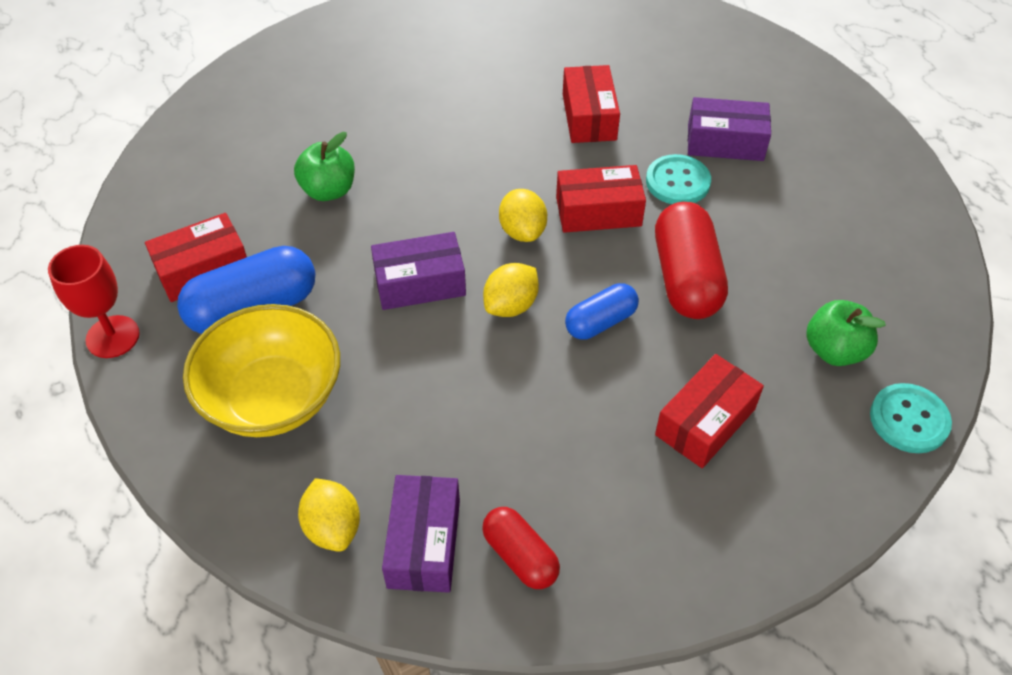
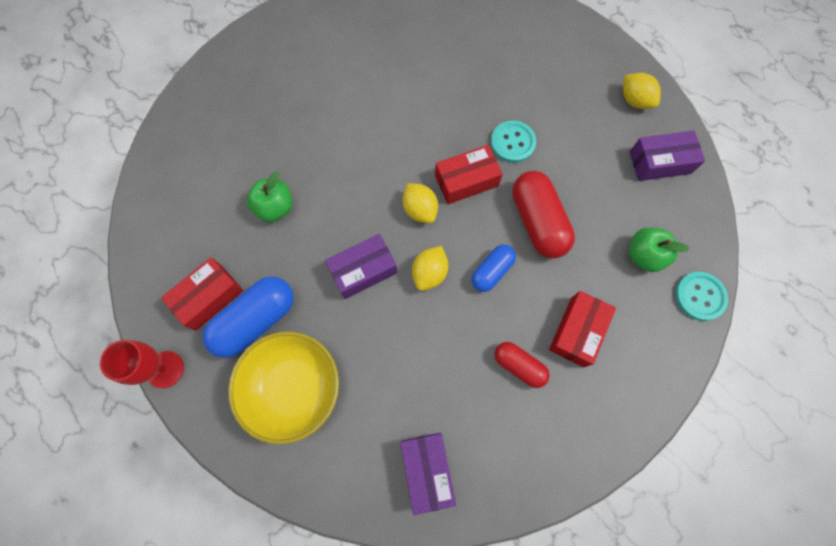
camera: 15 degrees left, 20 degrees up
yellow lemon [298,478,360,552] -> yellow lemon moved to [623,73,661,109]
red capsule [482,507,560,589] -> red capsule moved to [494,342,550,388]
red box [563,65,620,143] -> none
purple box [688,97,771,161] -> purple box moved to [630,131,705,181]

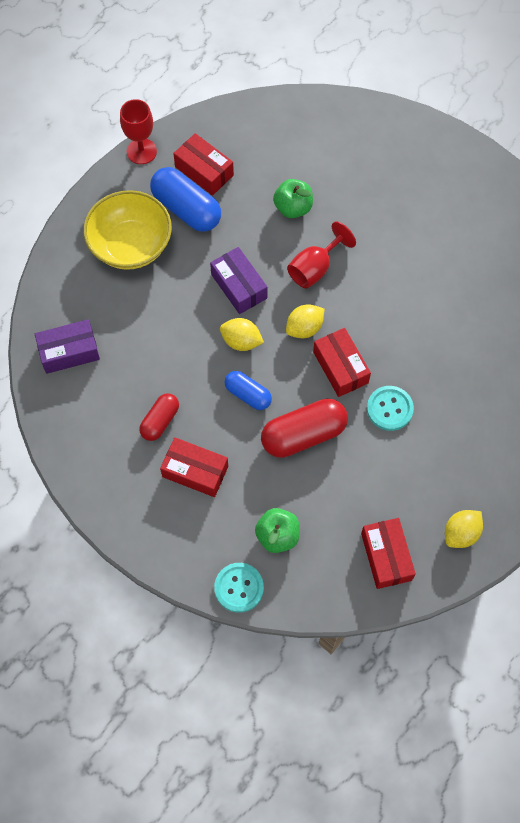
camera: 85 degrees right, 5 degrees down
purple box [630,131,705,181] -> red box [361,518,416,589]
none -> red goblet [287,221,356,289]

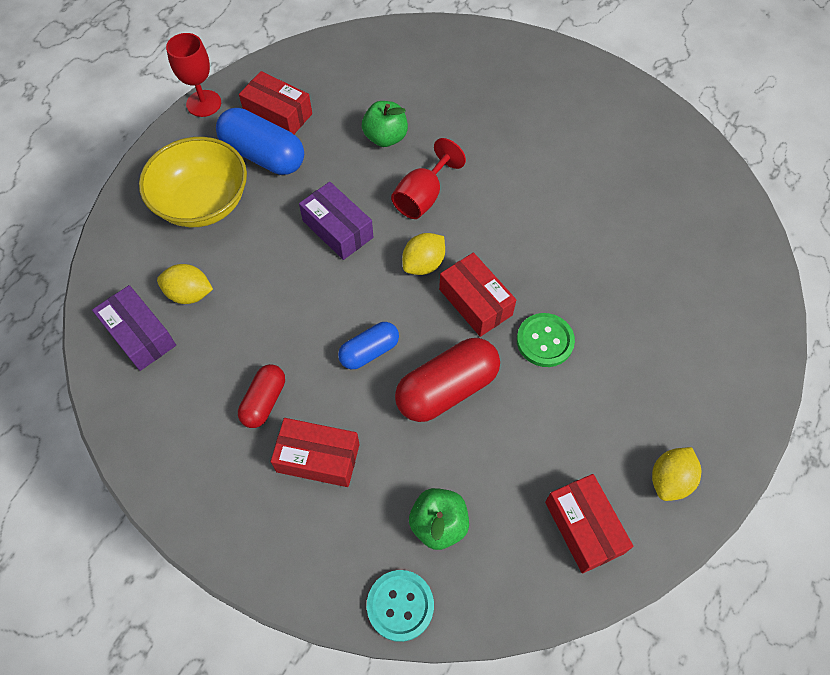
camera: 10 degrees left, 5 degrees down
purple box [35,319,100,374] -> purple box turned 75 degrees clockwise [92,285,176,371]
yellow lemon [220,318,264,351] -> yellow lemon moved to [157,264,213,304]
blue capsule [224,371,272,410] -> blue capsule turned 60 degrees counterclockwise [338,322,399,369]
turquoise button [367,386,414,431] -> green button [517,313,575,367]

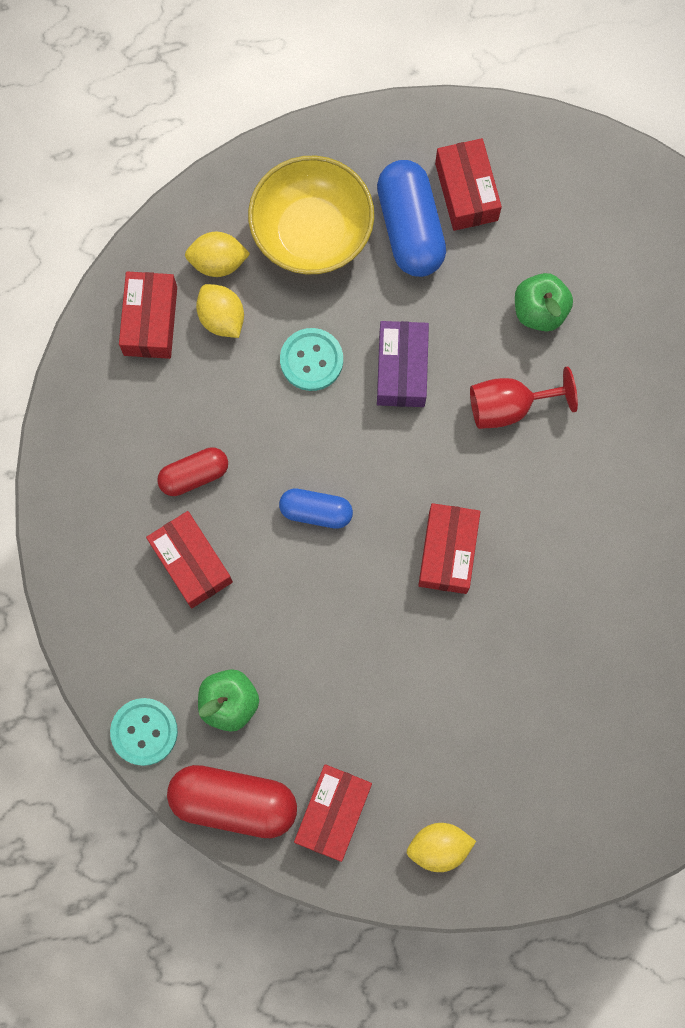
camera: 45 degrees right, 15 degrees up
purple box [92,285,176,371] -> red box [119,272,177,359]
red goblet [166,33,221,117] -> none
red capsule [395,338,500,422] -> red capsule moved to [167,765,297,838]
yellow lemon [402,233,445,275] -> yellow lemon moved to [185,232,250,277]
green button [517,313,575,367] -> none
none -> turquoise button [280,328,343,391]

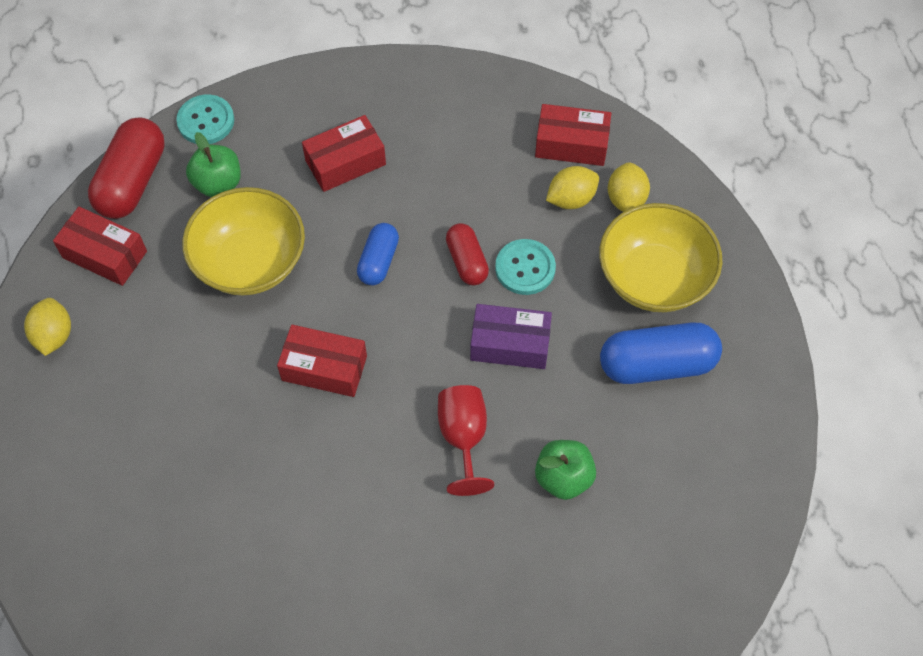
camera: 95 degrees right, 15 degrees down
red capsule [157,447,228,496] -> red capsule moved to [446,223,489,285]
red box [435,138,502,231] -> none
none -> yellow bowl [182,187,305,295]

